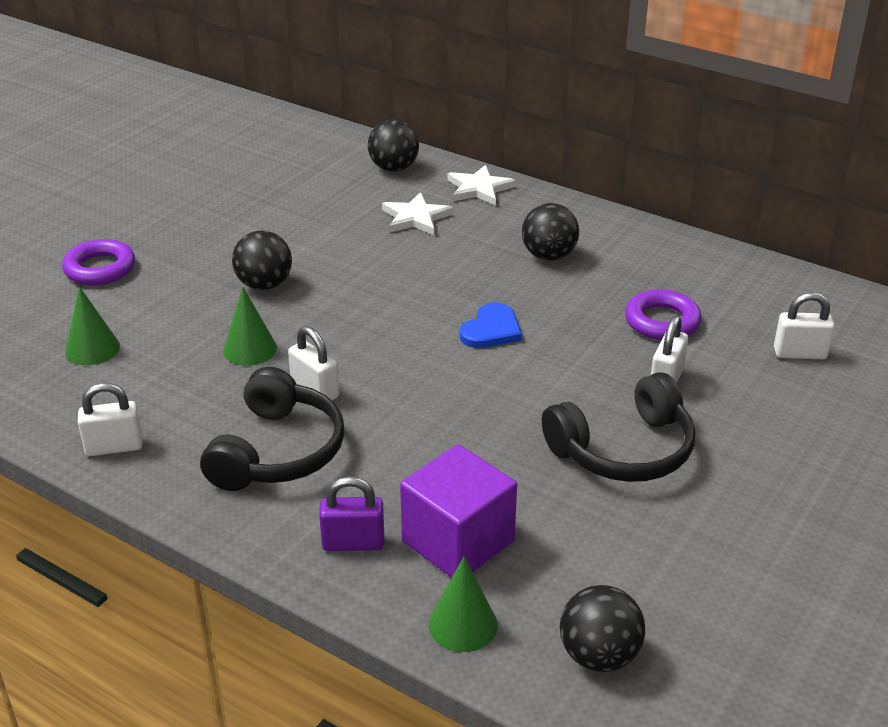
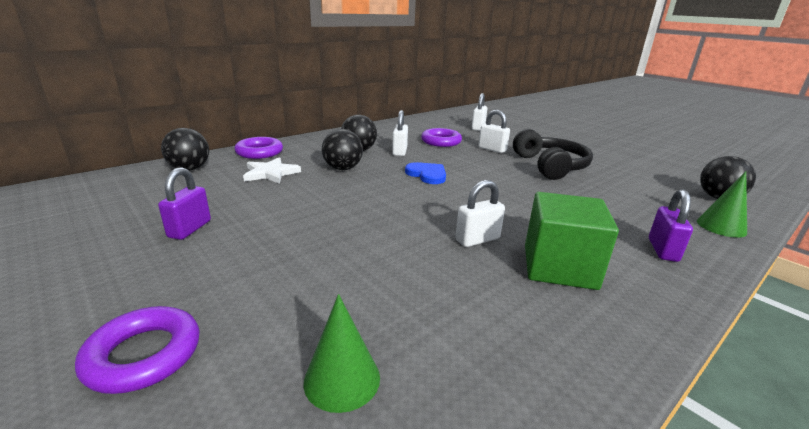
camera: 75 degrees left, 10 degrees down
white padlock [78,383,143,456] -> white padlock moved to [392,110,408,156]
black headphones [200,367,345,491] -> green cube [525,192,619,290]
green cone [223,287,277,366] -> none
black ball [232,230,292,290] -> black ball moved to [322,129,363,170]
purple cube [400,444,517,578] -> none
white star [448,165,516,206] -> purple ring [235,137,283,159]
none -> purple padlock [158,167,211,240]

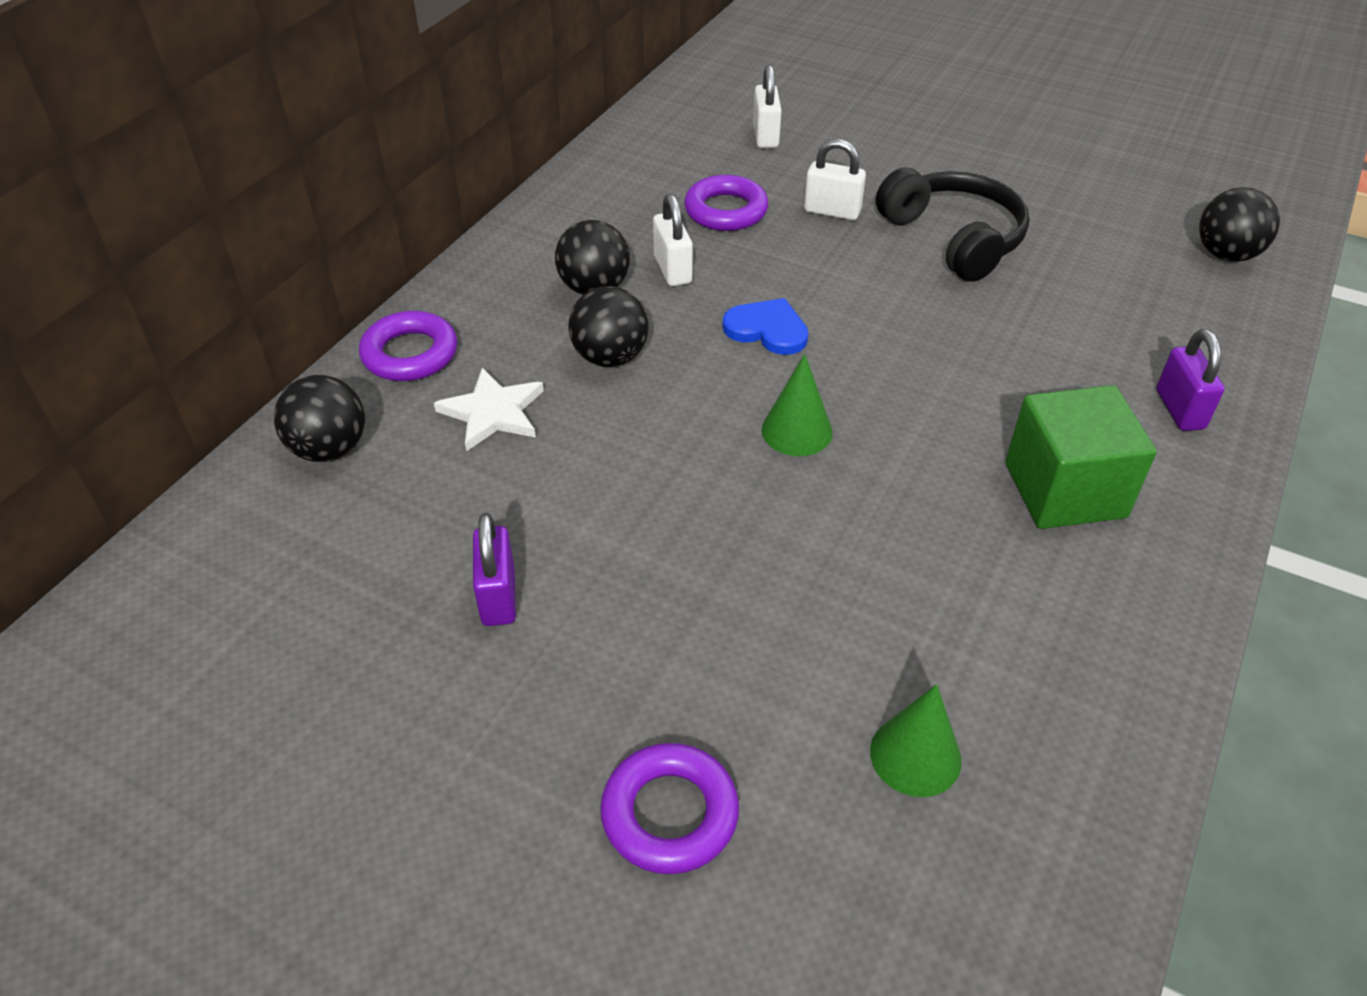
camera: 20 degrees left, 20 degrees up
white padlock [455,180,505,247] -> none
green cone [697,171,747,238] -> green cone moved to [761,354,833,456]

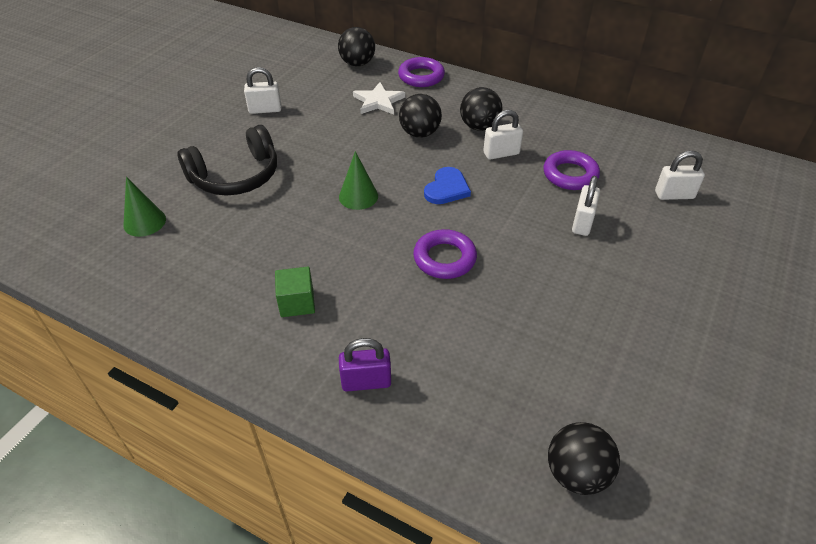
camera: 90 degrees right, 0 degrees up
purple padlock [473,513,516,626] -> white padlock [244,67,281,114]
purple ring [600,743,739,874] -> purple ring moved to [413,229,477,279]
black headphones [876,168,1030,282] -> black headphones moved to [178,125,277,196]
green cube [1005,385,1157,529] -> green cube [275,267,315,317], size x0.58

